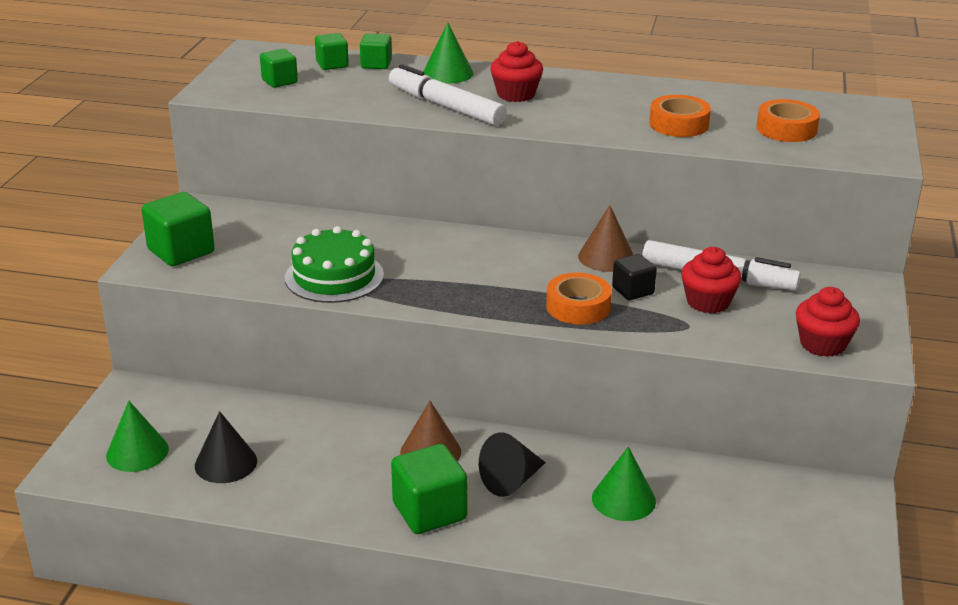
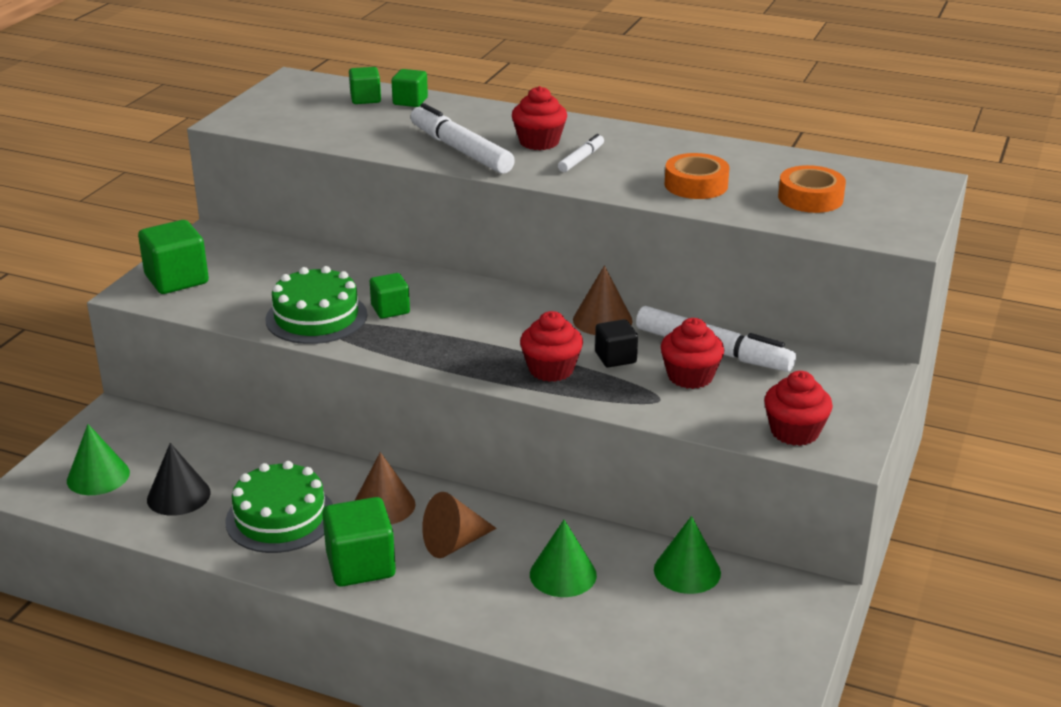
camera: 10 degrees right, 0 degrees up
green cube [260,49,298,88] -> green cube moved to [370,273,410,319]
green cone [423,22,474,83] -> green cone moved to [654,516,721,594]
black cone [479,432,546,497] -> brown cone [422,492,497,558]
orange tape [546,273,612,325] -> red cupcake [520,311,583,382]
none -> green cake [225,461,333,553]
none -> white marker [558,134,604,172]

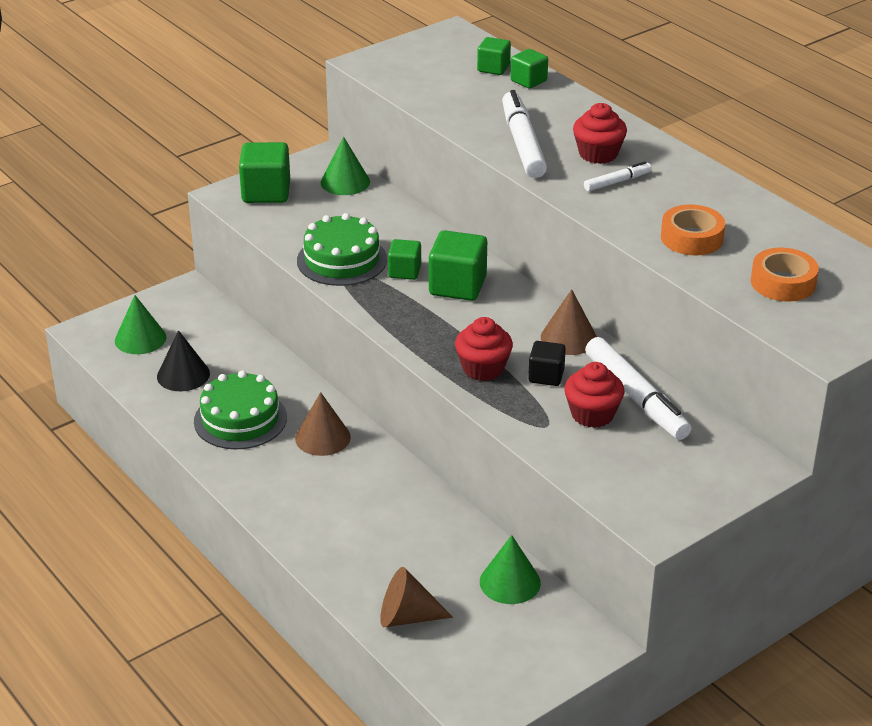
camera: 30 degrees right, 5 degrees up
green cube [322,497,396,587] -> green cube moved to [429,230,487,301]
brown cone [422,492,497,558] -> brown cone moved to [380,567,453,628]
green cone [530,520,597,597] -> green cone moved to [321,137,370,195]
red cupcake [764,371,833,446] -> none

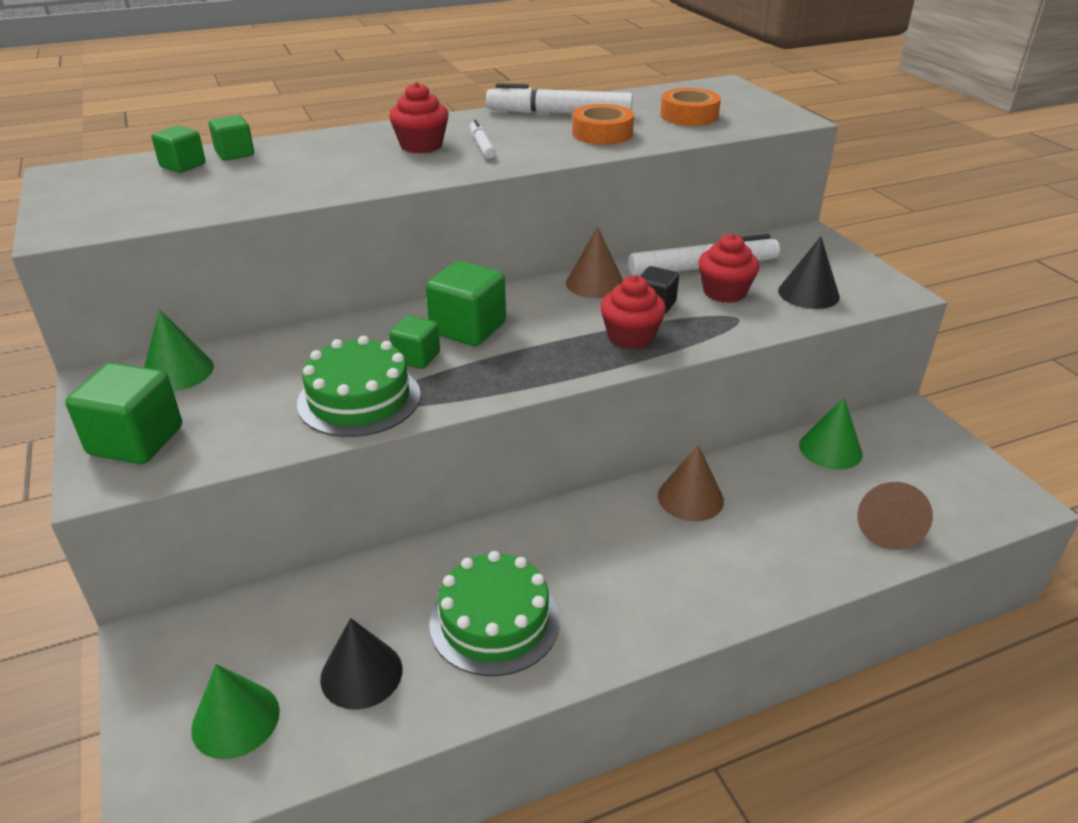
camera: 75 degrees left, 0 degrees up
brown cone [295,392,351,456] -> brown cone moved to [658,445,724,521]
white marker [502,90,547,178] -> white marker moved to [486,83,633,114]
none -> black cone [778,236,840,309]

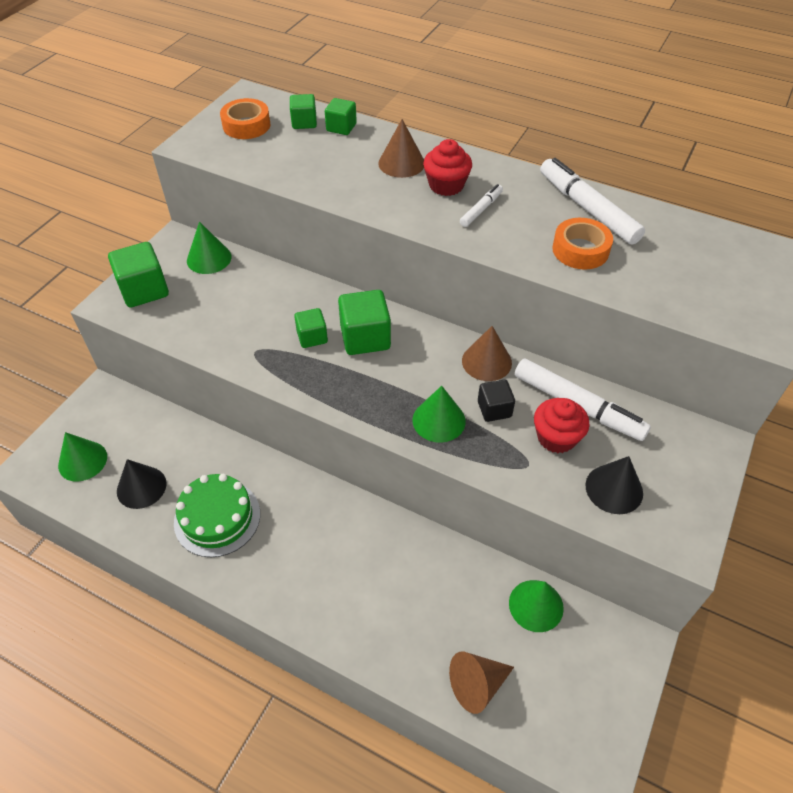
camera: 50 degrees right, 15 degrees up
green cake [297,336,421,437] -> none
red cupcake [600,276,666,349] -> green cone [412,386,466,443]
brown cone [658,445,724,521] -> brown cone moved to [378,119,424,178]
orange tape [660,88,721,126] -> orange tape moved to [220,98,271,139]

